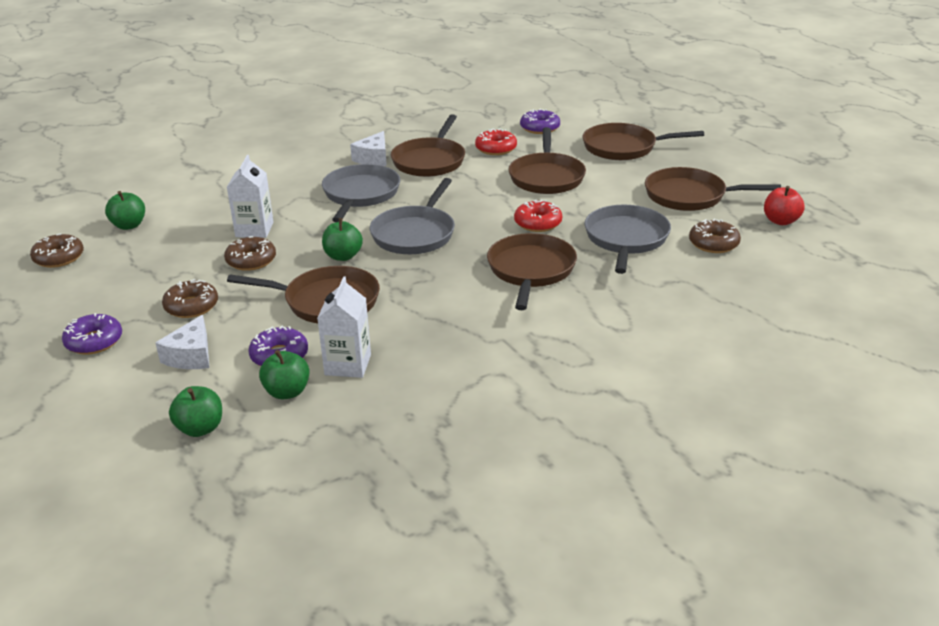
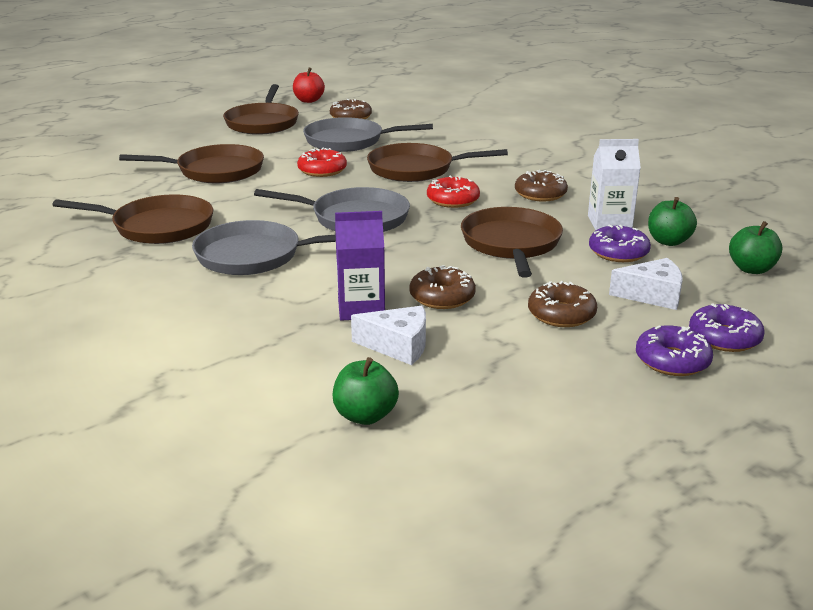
camera: 100 degrees left, 5 degrees down
brown donut [30,234,84,268] -> brown donut moved to [515,170,568,201]
white carton [227,155,274,238] -> purple carton [335,211,385,321]
green apple [322,218,363,261] -> none
white cheese [350,131,387,166] -> white cheese moved to [351,306,426,365]
red donut [475,129,517,155] -> red donut moved to [427,175,480,208]
purple donut [520,109,560,134] -> purple donut moved to [689,303,765,352]
brown pan [582,123,704,160] -> none

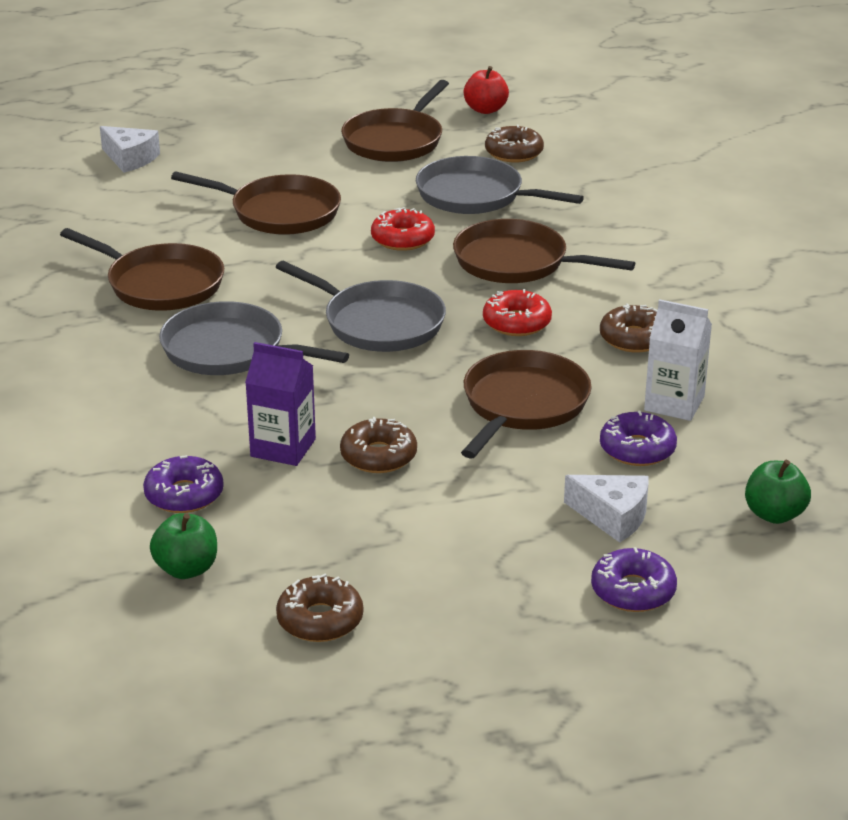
camera: 25 degrees right, 5 degrees up
white cheese [351,306,426,365] -> white cheese moved to [100,126,160,173]
brown donut [528,281,597,327] -> brown donut moved to [276,574,363,642]
purple donut [636,325,713,376] -> purple donut moved to [143,455,224,513]
green apple [648,197,697,246] -> none

